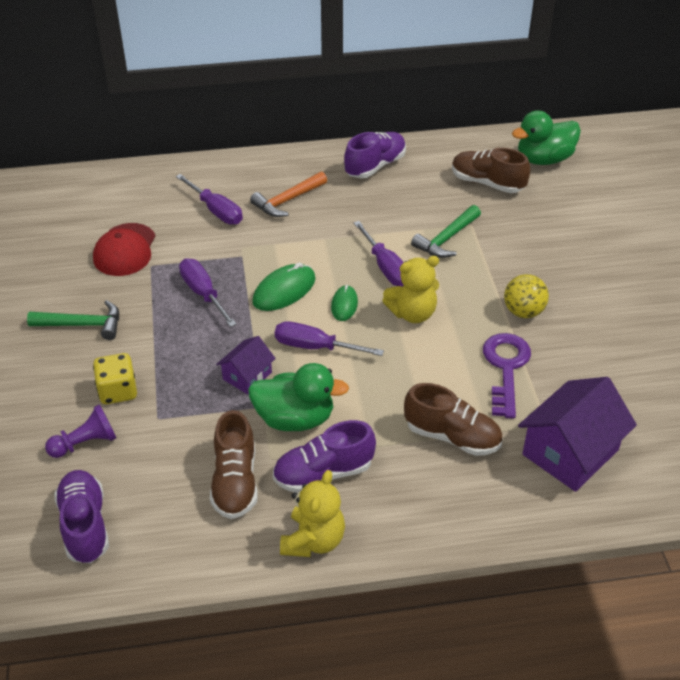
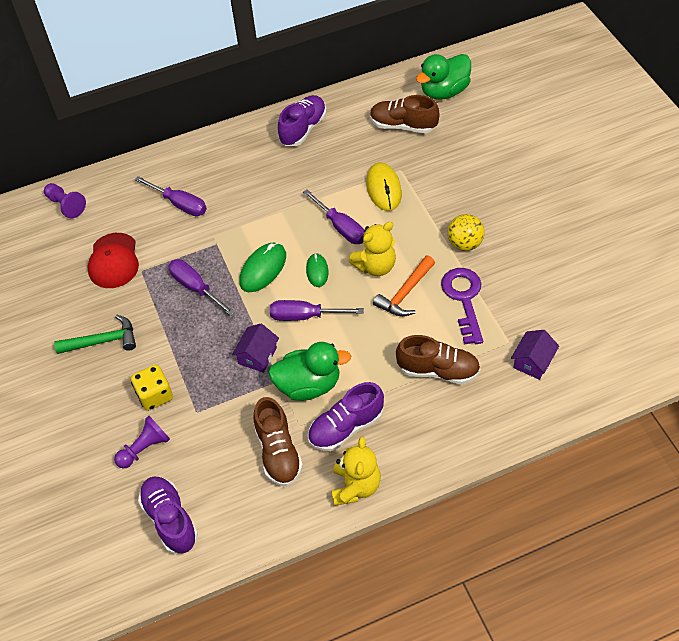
camera: 10 degrees left, 10 degrees up
orange hammer [250,172,327,217] -> orange hammer moved to [373,256,435,317]
green hammer [411,205,481,258] -> yellow mouse [366,162,402,211]
purple house [518,377,637,492] -> purple house [511,330,559,380], size x0.54
none -> purple pawn [44,183,86,218]

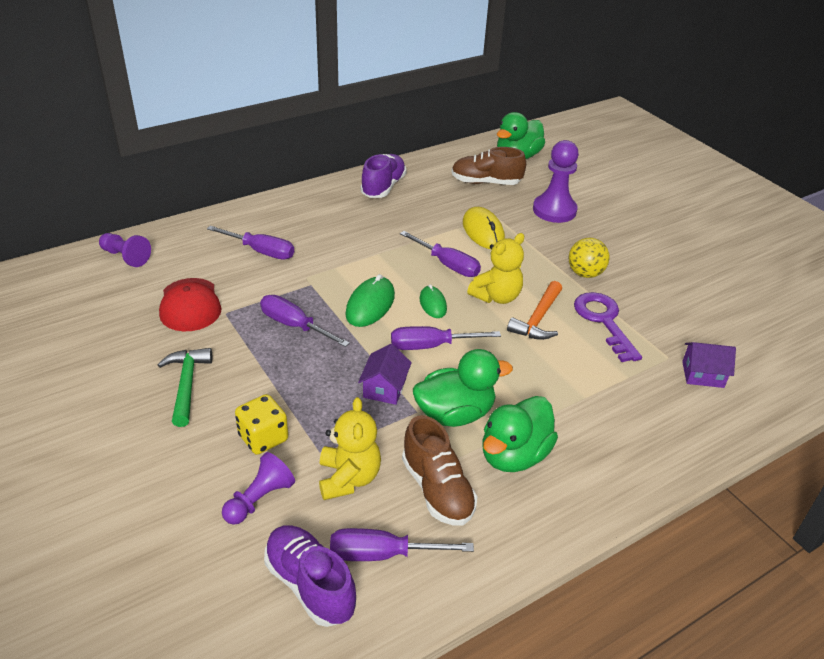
camera: 15 degrees left, 15 degrees down
green hammer [54,315,136,354] -> green hammer turned 75 degrees counterclockwise [158,348,212,427]
purple shoe [308,382,384,451] -> green duck [482,396,558,472]
yellow teddy bear [331,437,381,506] -> yellow teddy bear moved to [319,397,381,500]
brown shoe [396,335,480,384] -> none
purple house [511,330,559,380] -> purple house turned 75 degrees clockwise [682,342,736,388]
none -> purple screwdriver [330,528,474,561]
none -> purple pawn [533,140,579,223]

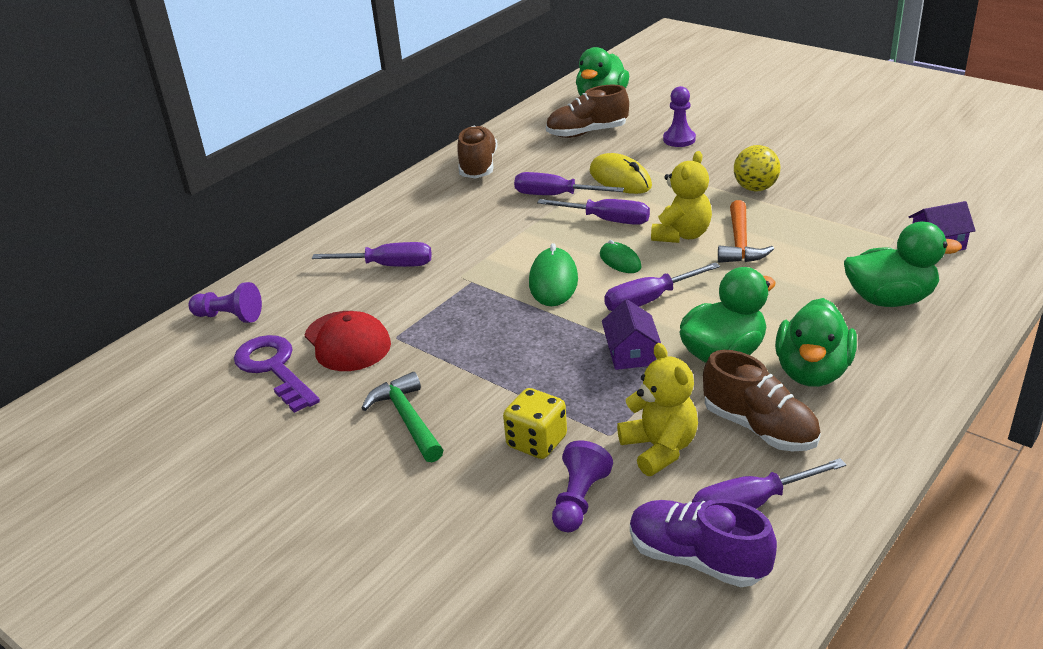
camera: 15 degrees left, 5 degrees down
purple screwdriver [260,295,350,347] -> purple screwdriver moved to [514,172,624,195]
purple shoe [360,154,407,198] -> brown shoe [457,126,498,179]
purple pawn [533,140,579,223] -> purple pawn [663,86,696,147], size x0.64
purple key [574,292,642,362] -> purple key moved to [234,335,320,413]
none -> green duck [844,222,962,307]

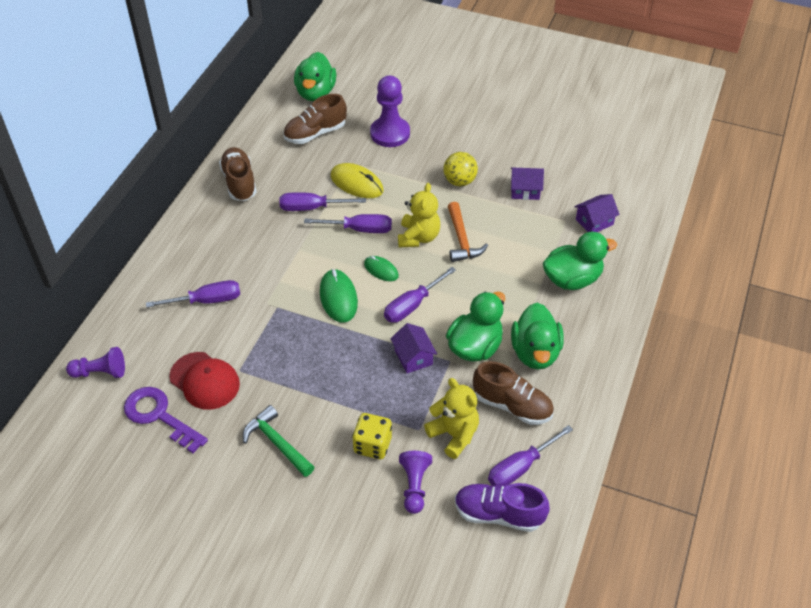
camera: 20 degrees left, 15 degrees up
purple pawn [663,86,696,147] -> purple pawn [370,76,410,147], size x1.57
none -> purple house [511,167,544,200]

